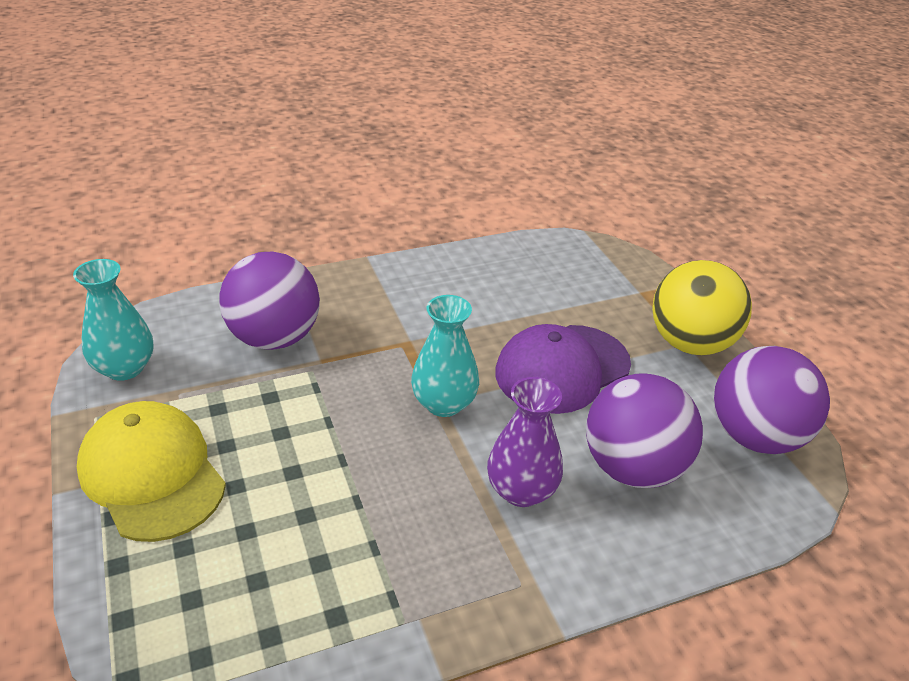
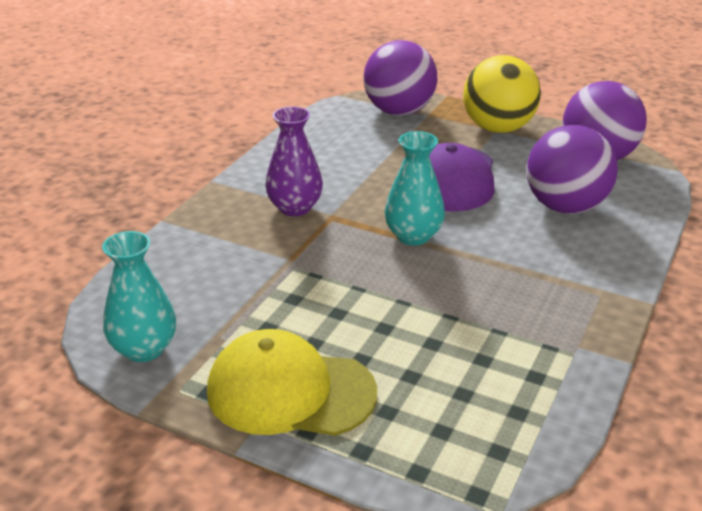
camera: 40 degrees left, 5 degrees down
purple ball [219,251,320,350] -> purple ball moved to [363,40,437,115]
purple vase [487,377,563,507] -> purple vase moved to [265,107,323,216]

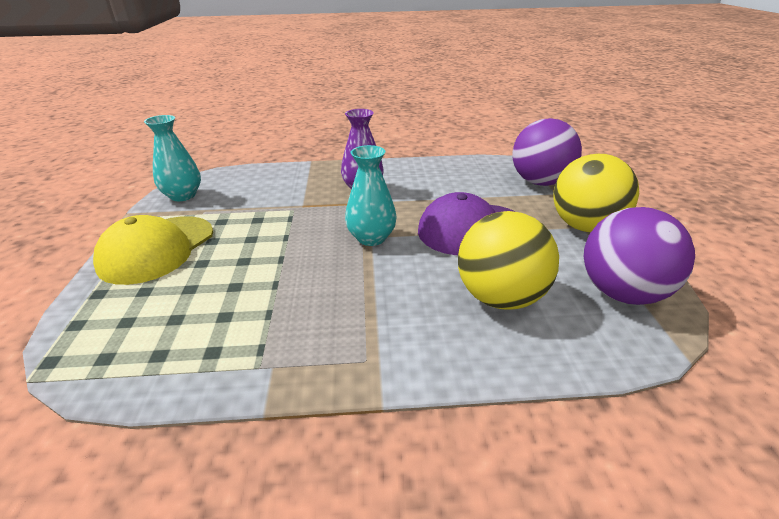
camera: 60 degrees right, 0 degrees up
yellow cap [207,329,377,436] -> yellow cap turned 135 degrees counterclockwise [93,215,213,285]
purple ball [527,125,618,214] -> yellow ball [458,211,559,309]

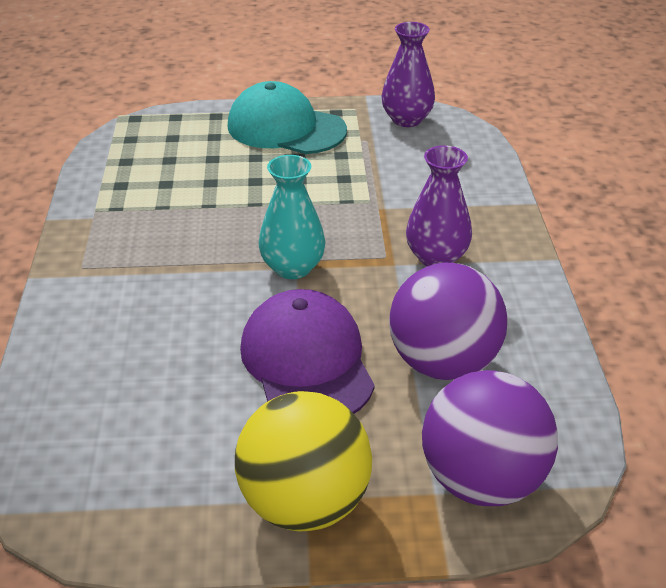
camera: 90 degrees right, 5 degrees up
yellow cap [93,215,213,285] -> turquoise cap [227,81,347,154]
turquoise vase [144,115,201,201] -> purple vase [381,22,435,127]
yellow ball [458,211,559,309] -> none
purple ball [584,207,695,305] -> purple ball moved to [389,262,507,380]

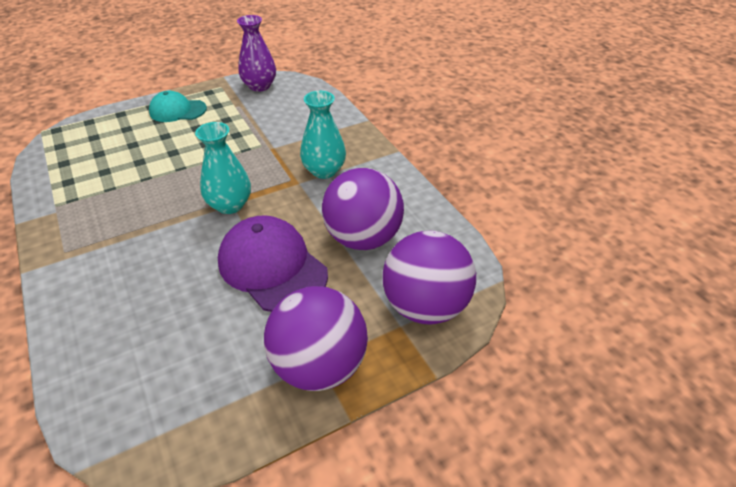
camera: 25 degrees left, 5 degrees up
turquoise cap [227,81,347,154] -> turquoise cap [149,91,207,122], size x0.63
yellow ball [235,391,372,532] -> purple ball [264,286,368,391]
purple vase [406,145,472,266] -> turquoise vase [300,91,346,179]

